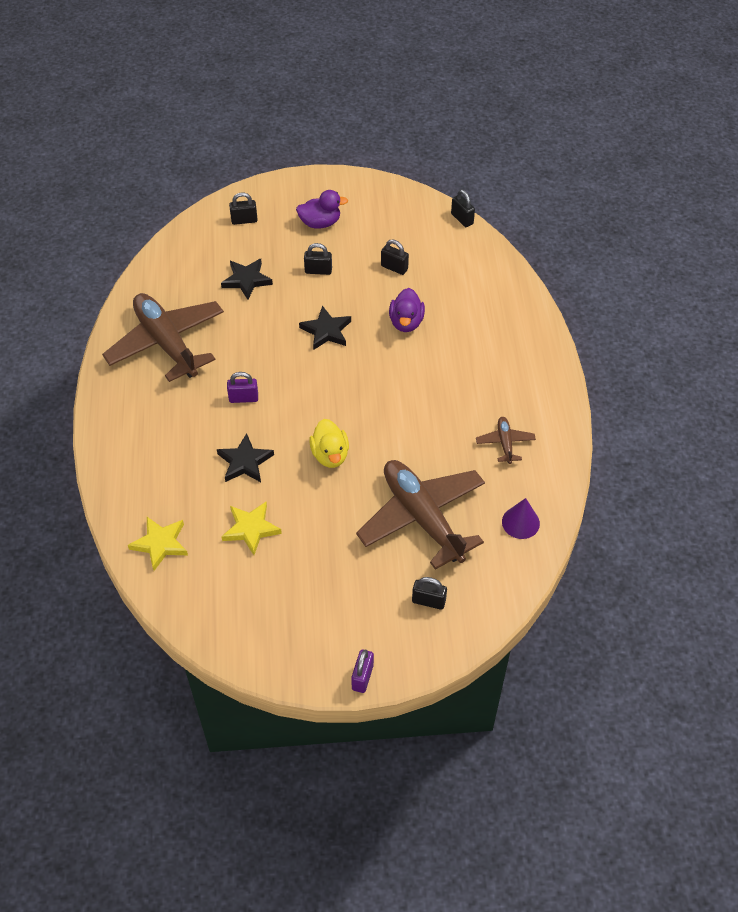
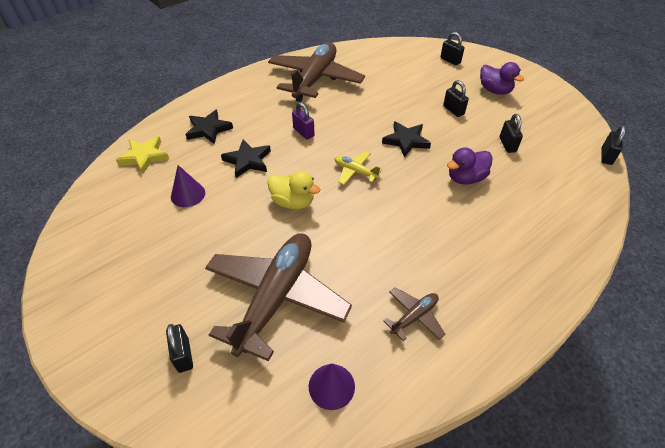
camera: 55 degrees right, 5 degrees down
black star [221,259,273,300] -> black star moved to [185,110,233,144]
yellow star [221,502,282,555] -> purple cone [171,165,205,207]
yellow duck [309,419,349,468] -> yellow duck turned 105 degrees counterclockwise [267,171,320,209]
purple padlock [351,650,374,693] -> none
none -> yellow plane [335,151,382,185]

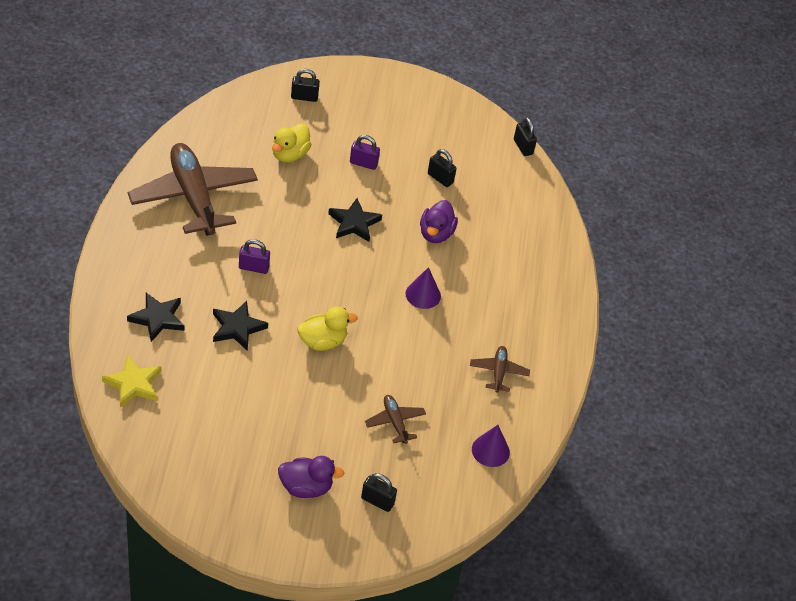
camera: 50 degrees left, 0 degrees up
purple cone [171,165,205,207] -> purple cone moved to [406,267,441,309]
brown plane [205,233,352,361] -> brown plane [365,395,426,444], size x0.44
yellow plane [335,151,382,185] -> none
black padlock [443,80,469,117] -> purple padlock [350,135,380,170]
purple duck [480,62,524,95] -> purple duck moved to [278,456,345,498]
none -> yellow duck [272,123,312,162]

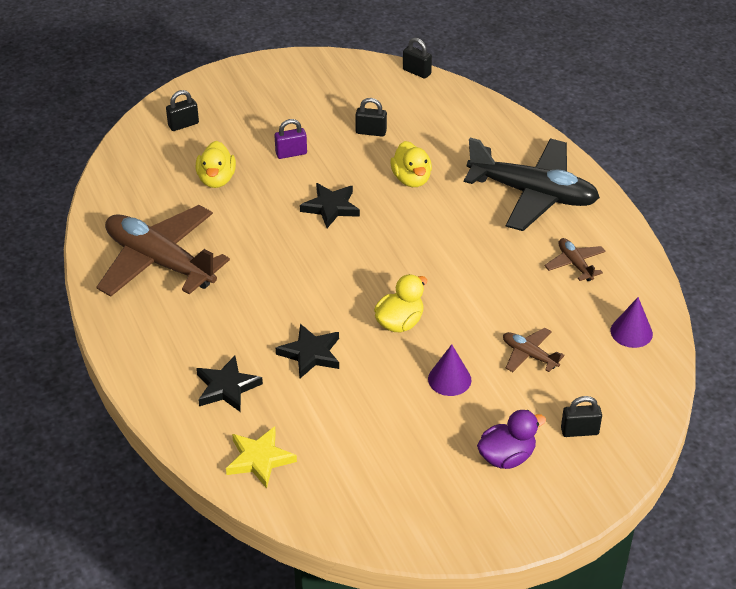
camera: 25 degrees left, 5 degrees down
purple padlock [239,239,270,274] -> none
purple cone [406,267,441,309] -> purple cone moved to [428,344,471,396]
purple duck [420,200,458,243] -> yellow duck [390,141,432,187]
none -> black plane [464,138,600,231]

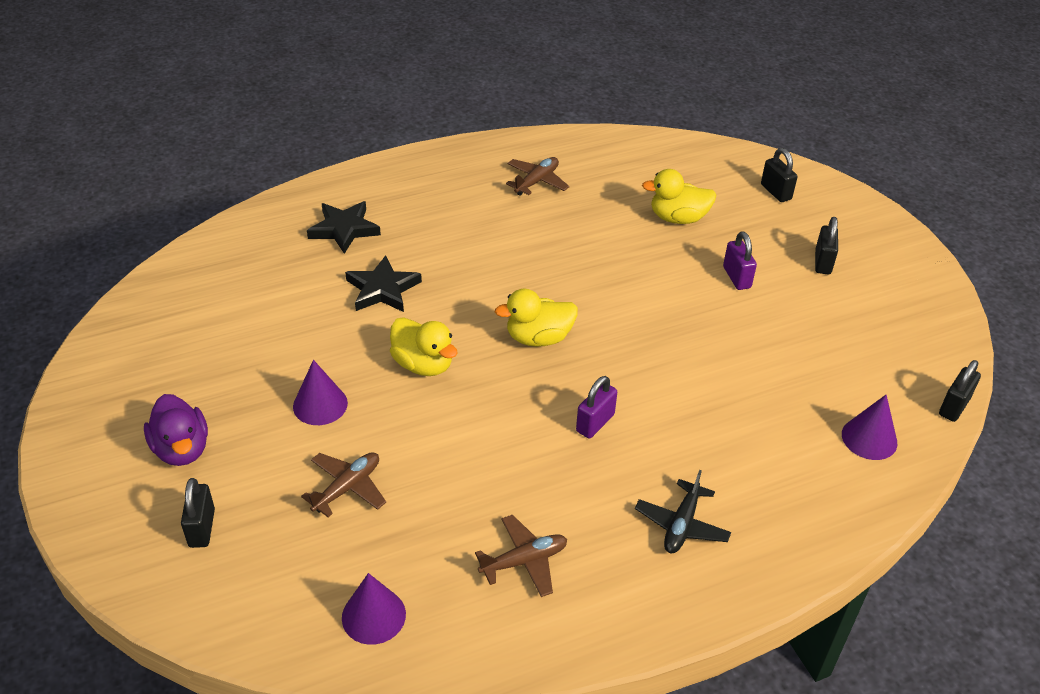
camera: 90 degrees right, 0 degrees up
brown plane [97,205,230,297] -> brown plane [506,157,569,196], size x0.44
yellow star [226,426,297,488] -> none
black star [300,183,360,228] -> none
black padlock [355,98,387,137] -> black padlock moved to [815,217,838,274]
yellow duck [390,141,432,187] -> yellow duck moved to [495,289,578,347]
black plane [464,138,600,231] -> black plane [635,470,731,553], size x0.44
none -> purple padlock [576,376,617,438]
none -> purple cone [842,395,897,460]

